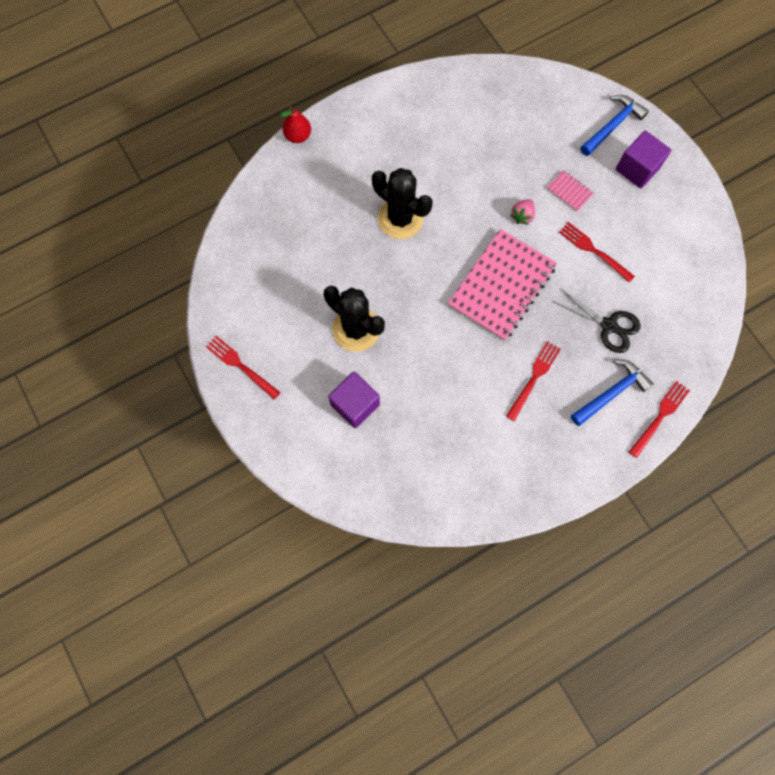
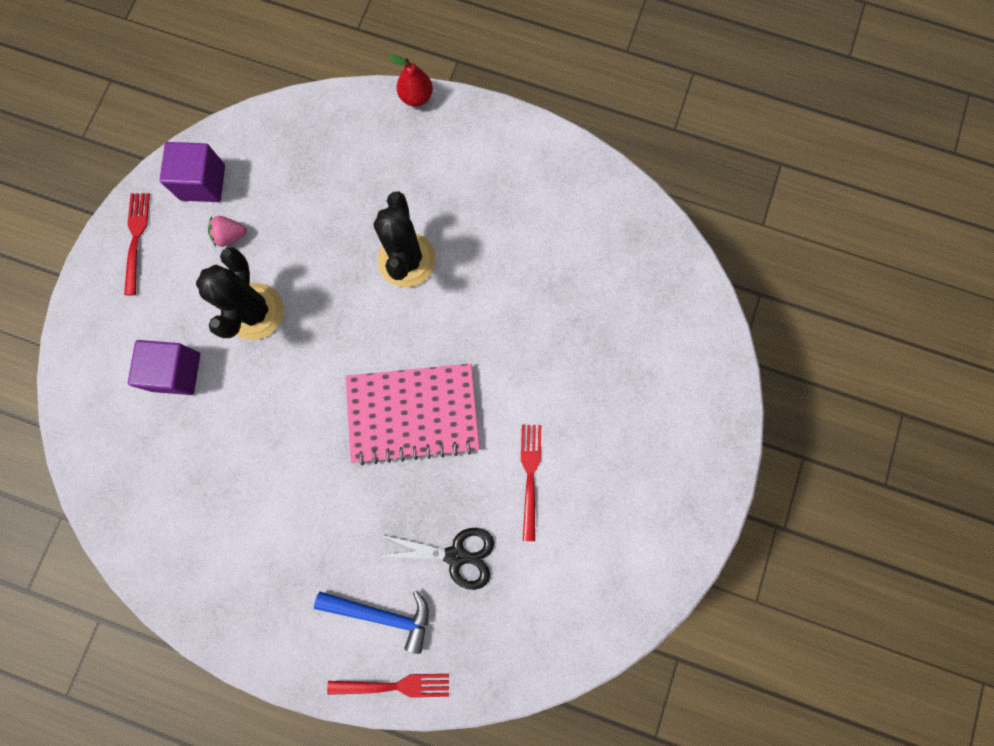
camera: 50 degrees right, 5 degrees up
red fork [506,341,561,421] -> none
pink strawberry [510,199,535,225] -> pink strawberry moved to [208,216,247,247]
pink notebook [547,170,594,212] -> none
black scissors [552,288,641,353] -> black scissors turned 75 degrees counterclockwise [377,528,494,590]
blue hammer [580,95,649,156] -> none
purple cube [616,131,671,188] -> purple cube moved to [160,142,225,202]

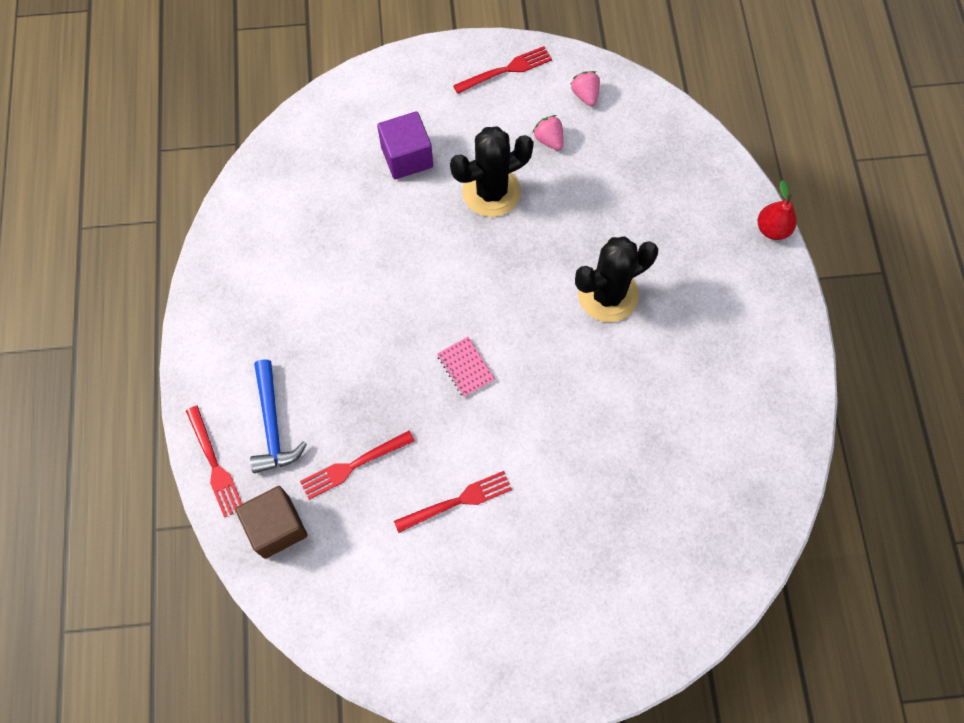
camera: 65 degrees right, 10 degrees down
purple cube [160,142,225,202] -> pink strawberry [571,71,600,106]
pink notebook [346,364,480,466] -> pink notebook [437,337,495,397], size x0.41
black scissors [377,528,494,590] -> red fork [300,431,415,500]
none -> brown cube [235,486,308,559]

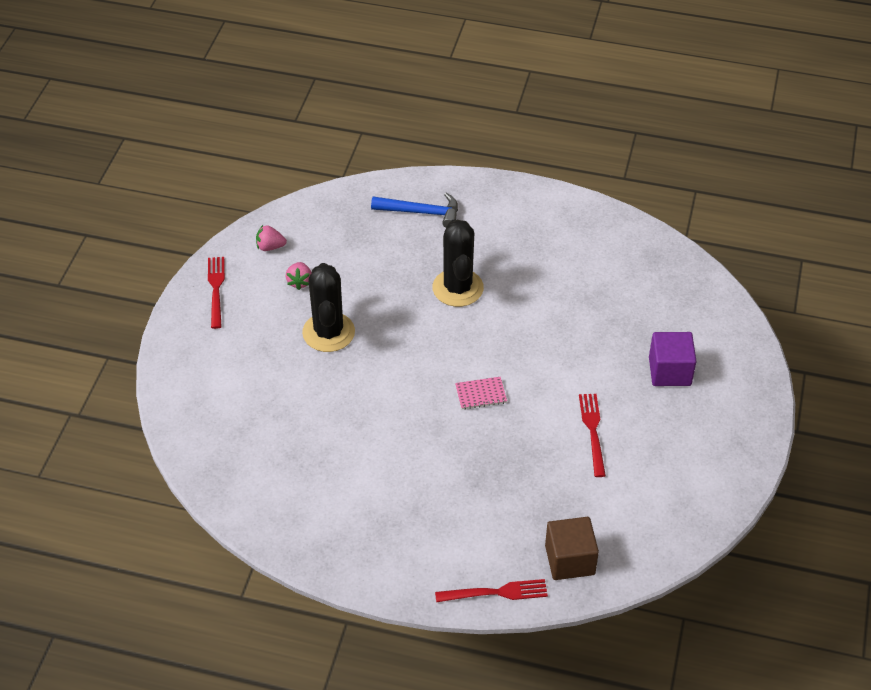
camera: 70 degrees left, 20 degrees down
blue hammer [250,359,307,473] -> blue hammer moved to [371,193,458,228]
red fork [300,431,415,500] -> none
purple cube [377,111,433,179] -> purple cube moved to [649,332,697,386]
pink strawberry [533,115,564,150] -> pink strawberry turned 75 degrees counterclockwise [285,262,311,290]
red pear [758,180,797,240] -> none

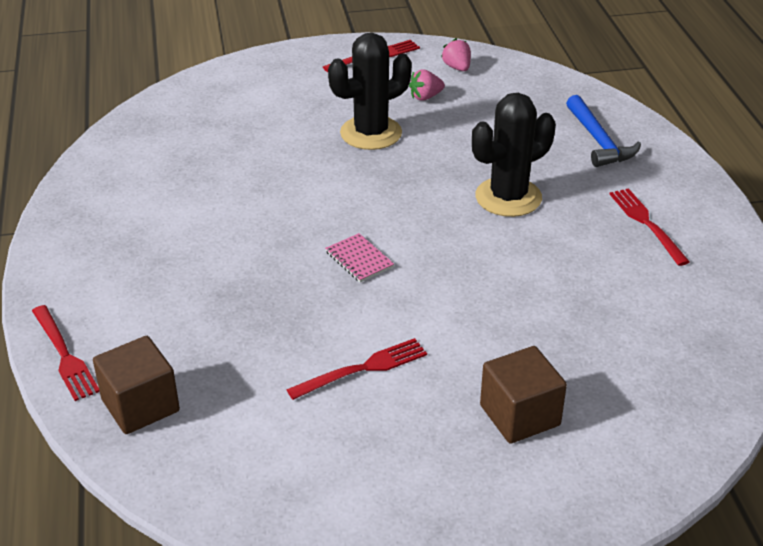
camera: 65 degrees right, 10 degrees down
purple cube [649,332,697,386] -> brown cube [480,346,567,444]
none -> red fork [609,188,690,266]

